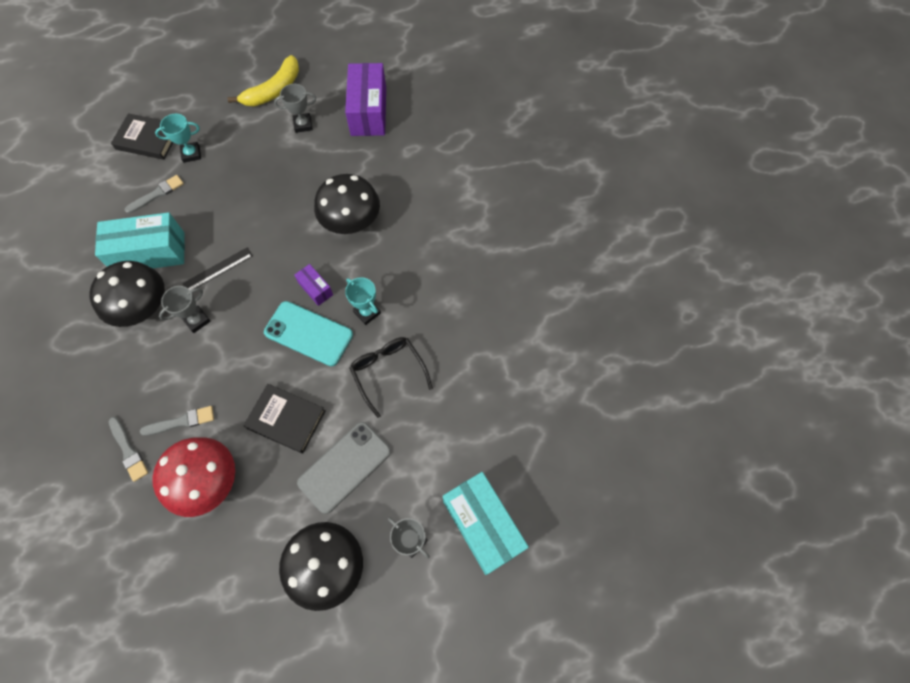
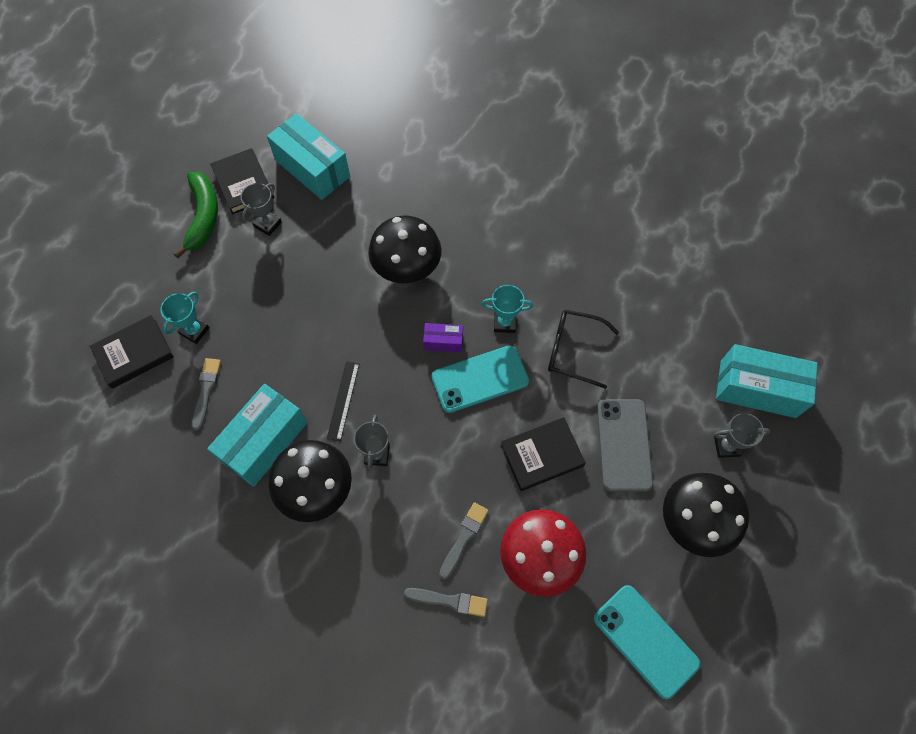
camera: 45 degrees left, 0 degrees up
yellow banana [227,55,299,106] -> green banana [174,172,218,258]
purple box [345,63,386,136] -> turquoise box [267,113,350,200]
none -> black book [210,148,274,214]
none -> turquoise phone [594,585,700,699]

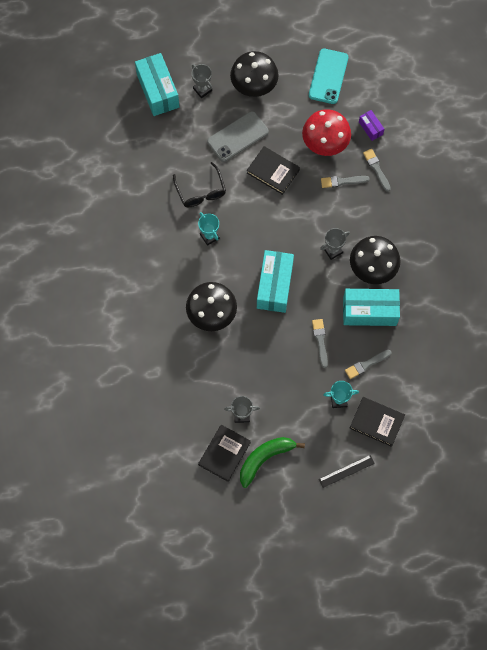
camera: 125 degrees left, 5 degrees up
turquoise box [267,113,350,200] -> turquoise box moved to [257,250,294,313]
black ruler [327,361,360,441] -> black ruler moved to [319,455,375,488]
purple box [423,323,463,353] -> purple box moved to [359,110,384,141]
turquoise phone [431,345,529,413] -> none
none -> grey brush [312,319,328,368]

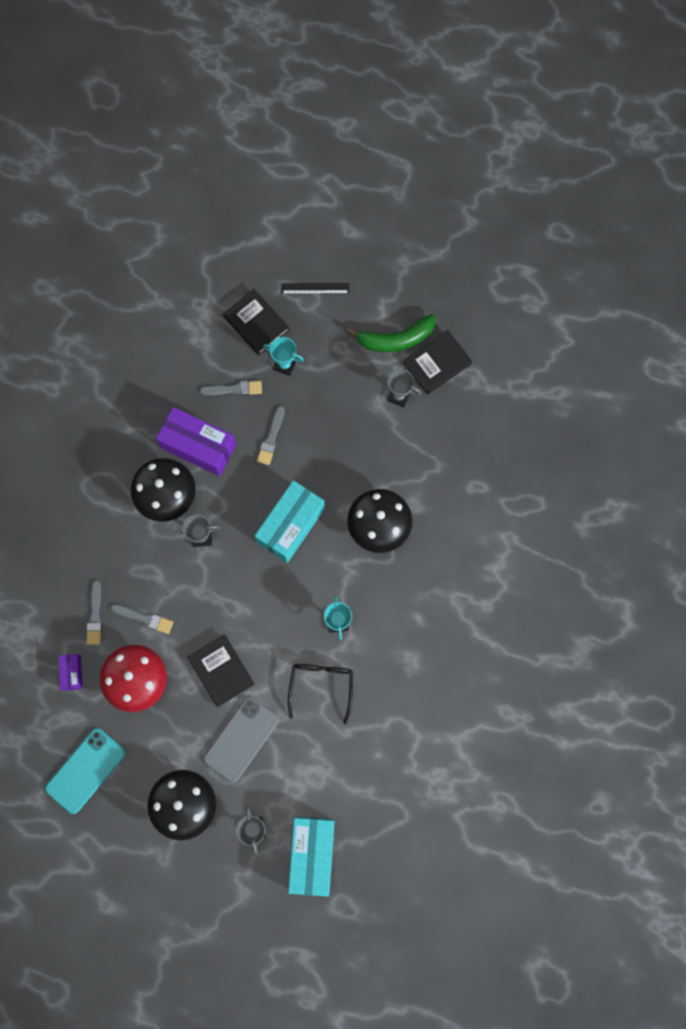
camera: 155 degrees left, 5 degrees up
grey phone [207,111,269,162] -> grey phone turned 45 degrees counterclockwise [203,697,279,783]
turquoise box [343,289,400,326] -> purple box [156,407,236,476]

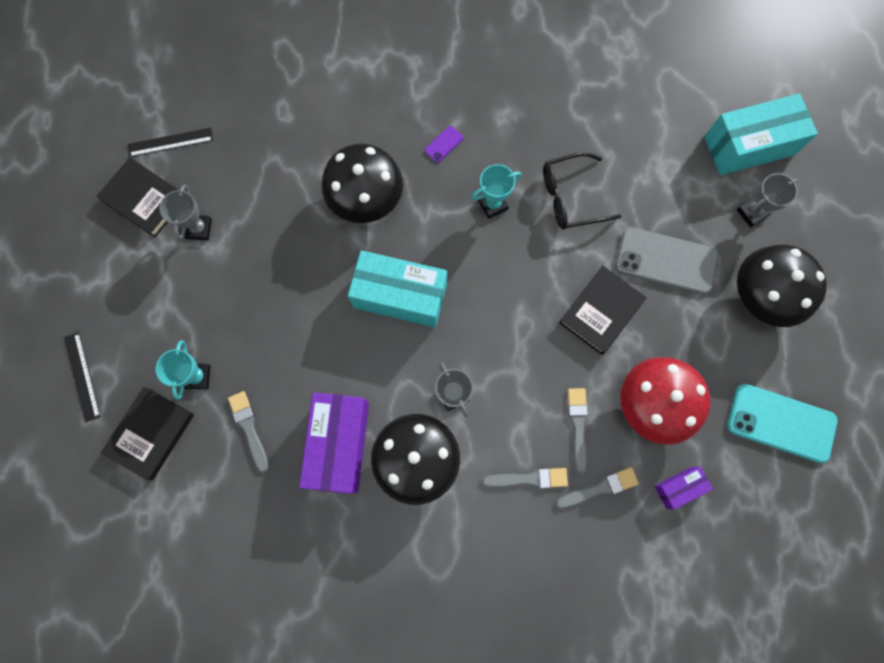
camera: 110 degrees left, 0 degrees up
grey brush [257,406,285,465] -> grey brush moved to [482,468,568,489]
green banana [347,314,435,352] -> none
none -> black ruler [128,128,213,157]
none -> purple phone [425,126,464,163]

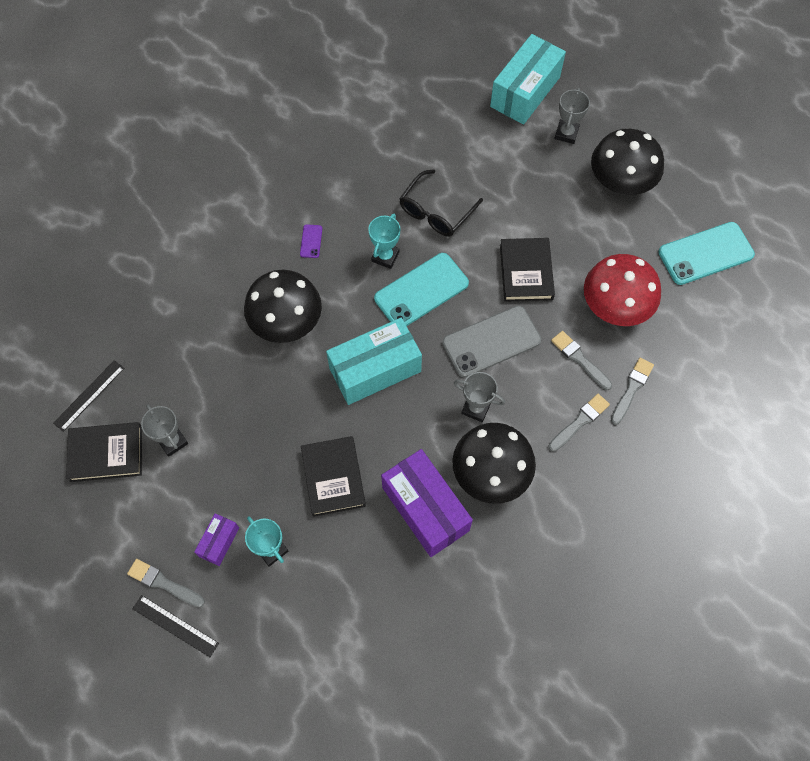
camera: 40 degrees left, 10 degrees down
black book [101,387,194,480] -> black book moved to [301,436,366,517]
grey brush [228,391,269,473] -> grey brush moved to [127,559,205,607]
grey phone [615,227,718,295] -> grey phone moved to [442,306,541,378]
purple box [654,467,713,510] -> purple box moved to [194,513,239,566]
none -> turquoise phone [374,253,469,326]

